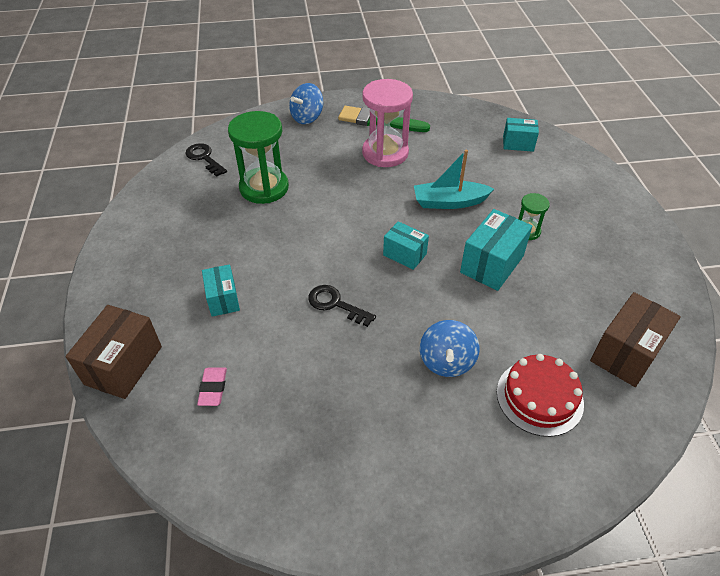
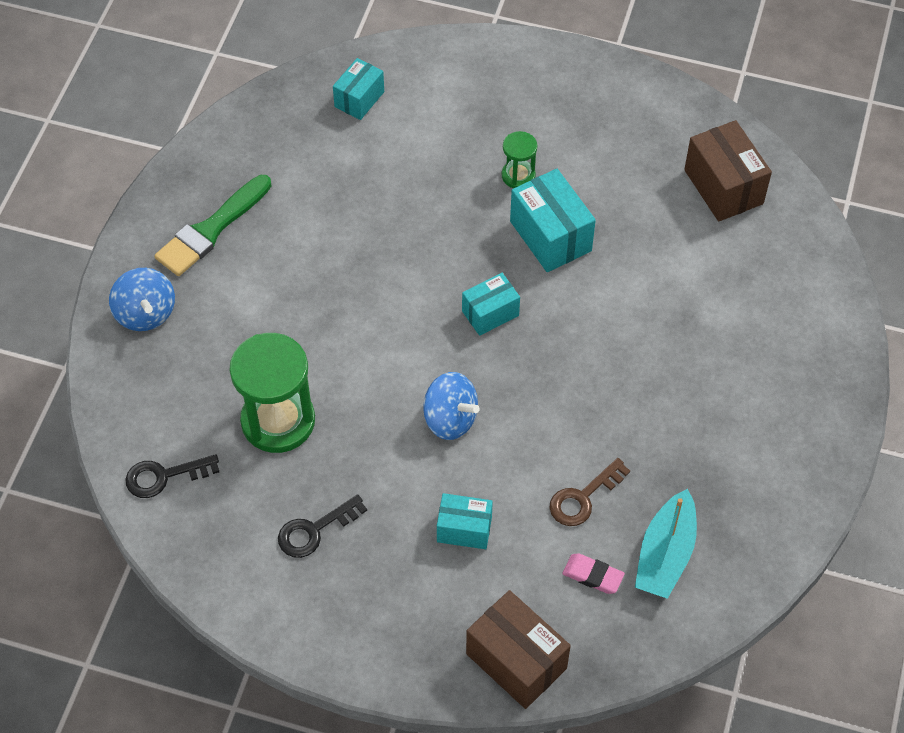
camera: 65 degrees left, 10 degrees up
black key [308,285,376,327] -> black key moved to [278,494,367,558]
pink hourglass [362,79,413,167] -> none
turquoise boat [414,150,494,209] -> turquoise boat moved to [635,489,697,599]
blue spinning top [420,320,479,377] -> blue spinning top moved to [423,372,480,440]
red cake [497,354,584,437] -> none
none -> brown key [549,458,630,526]

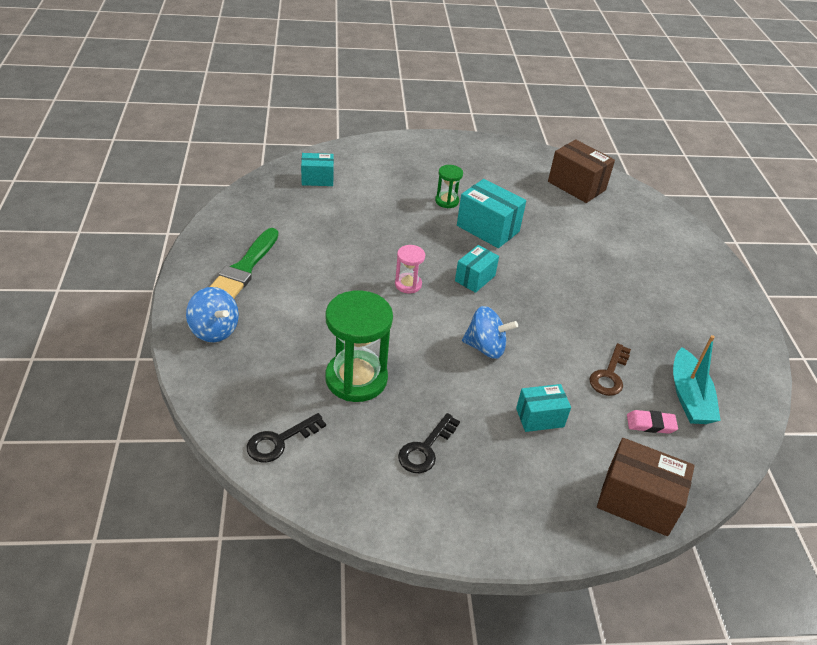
camera: 25 degrees left, 15 degrees down
turquoise box [333,58,384,120] -> turquoise box turned 75 degrees clockwise [301,153,334,186]
none -> pink hourglass [395,245,425,293]

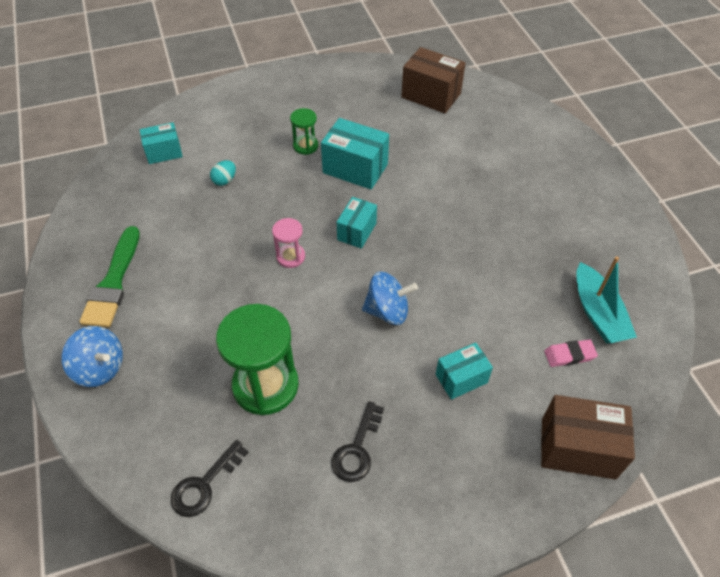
camera: 10 degrees left, 10 degrees up
brown key [589,343,631,396] -> none
none -> turquoise egg [210,160,236,186]

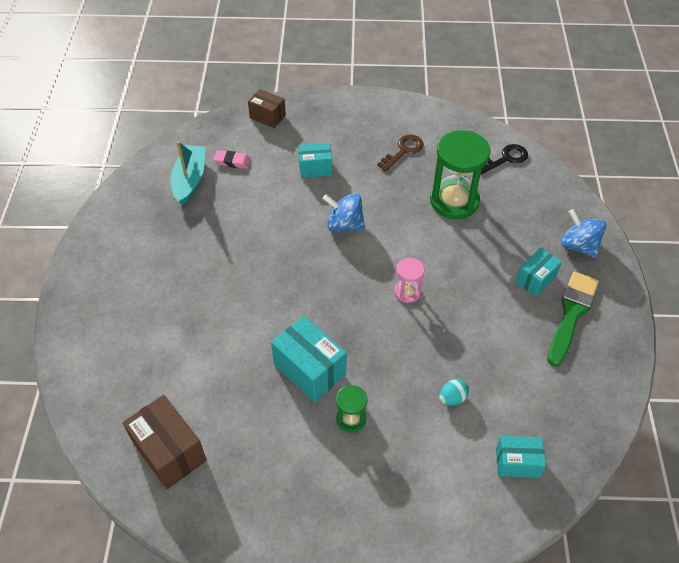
camera: 160 degrees left, 0 degrees up
black key [332,401,384,482] -> brown key [377,135,424,171]
turquoise box [337,197,377,249] -> turquoise box moved to [515,248,562,297]
brown box [541,395,635,479] -> brown box [248,89,286,128], size x0.63

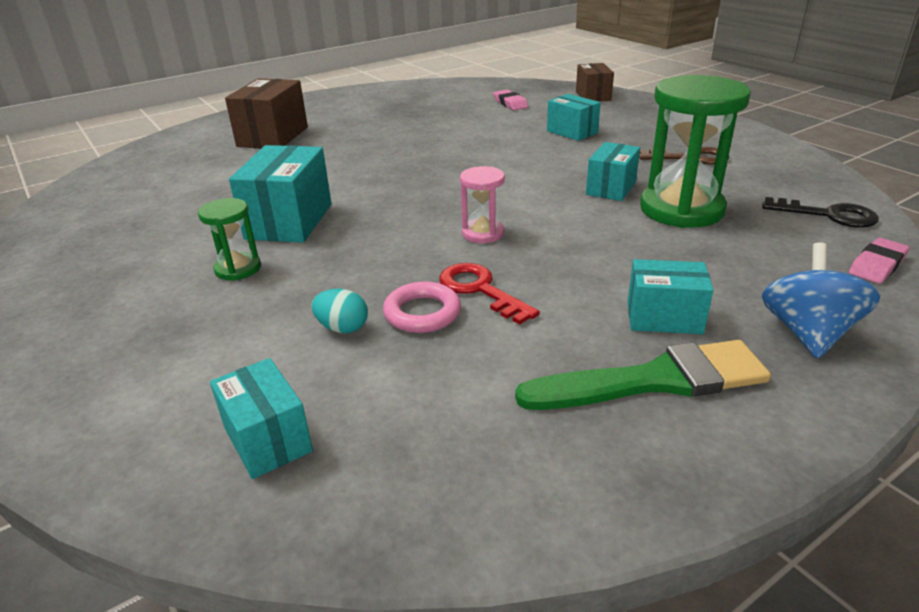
camera: 55 degrees right, 20 degrees down
brown box [122,395,207,489] -> brown box moved to [225,79,308,149]
turquoise boat [171,141,205,205] -> none
blue spinning top [323,193,365,232] -> none
none -> pink ring [383,281,461,333]
none -> red key [439,263,540,325]
none -> turquoise box [586,142,640,201]
none -> pink eraser [849,238,909,284]

